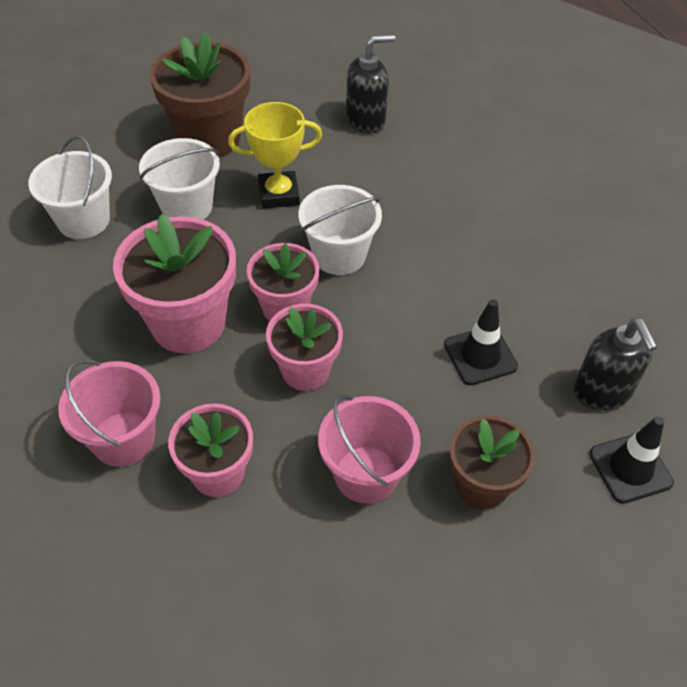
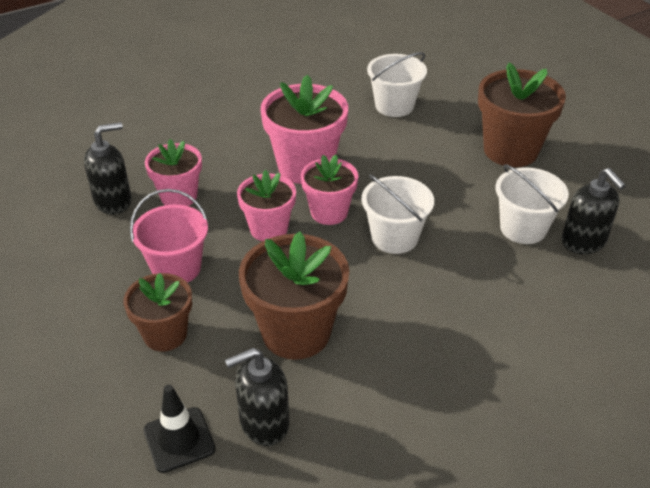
camera: 85 degrees right, 10 degrees down
pink bucket [58,360,160,467] -> none
white bucket [139,138,220,220] -> white bucket moved to [495,164,569,244]
yellow trophy [228,102,322,209] -> none
black traffic cone [444,299,518,385] -> brown flower pot [239,231,349,360]
none -> black soap dispenser [84,122,132,214]

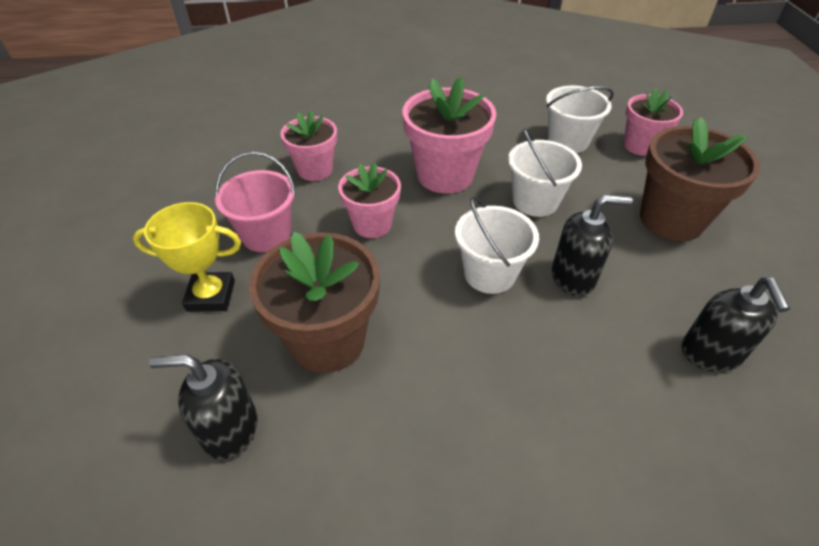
camera: 25 degrees right, 5 degrees up
black soap dispenser [84,122,132,214] -> black soap dispenser moved to [552,195,633,296]
brown flower pot [123,273,192,352] -> yellow trophy [133,202,241,312]
black traffic cone [143,385,216,473] -> none
pink flower pot [301,154,358,225] -> pink flower pot moved to [624,88,683,156]
white bucket [495,164,569,244] -> white bucket moved to [508,128,582,217]

